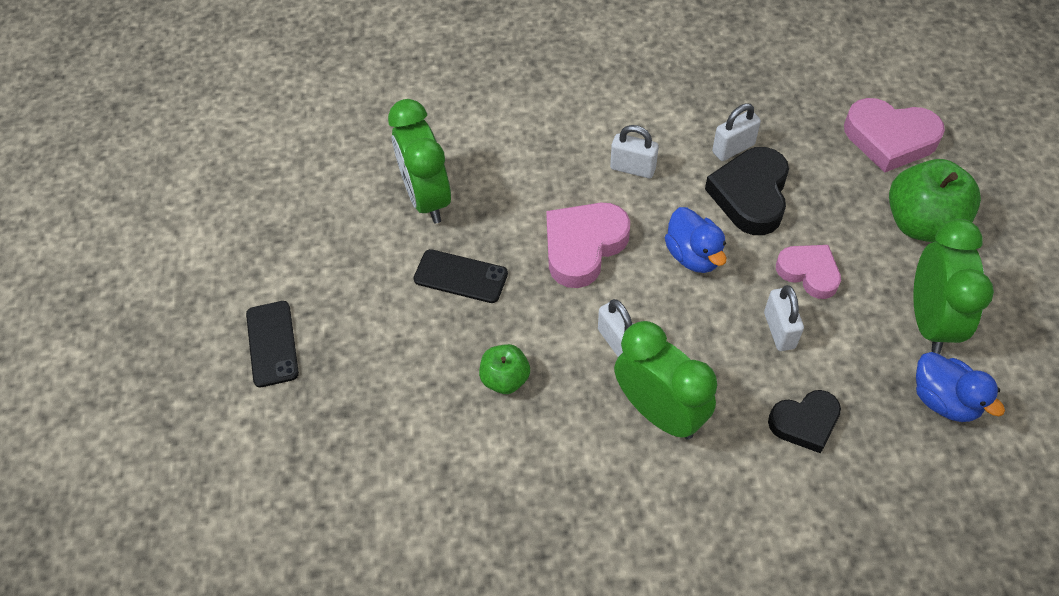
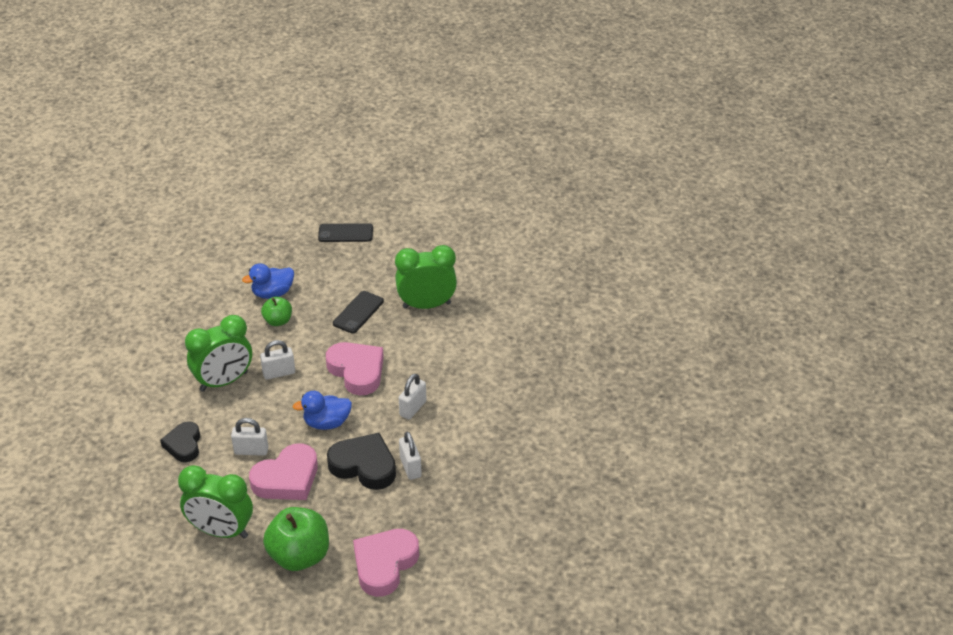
camera: 100 degrees right, 15 degrees down
pink heart [776,245,841,299] -> pink heart [249,443,318,500], size x1.54
blue duck [916,352,1005,422] -> blue duck moved to [242,263,294,299]

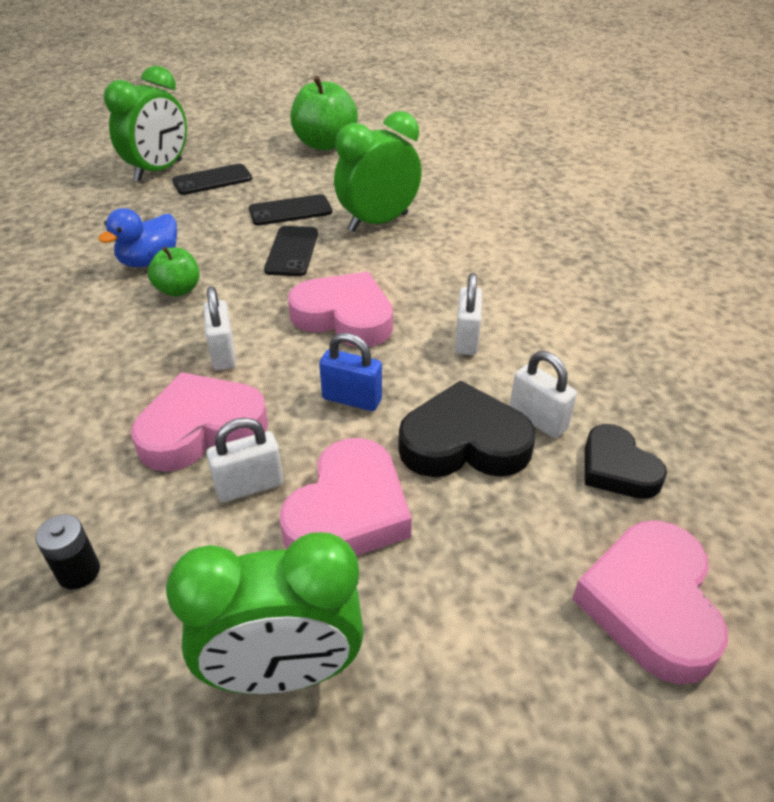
camera: 25 degrees left, 0 degrees up
black heart [160,421,200,462] -> black heart moved to [585,424,667,499]
green clock [185,315,252,391] -> green clock moved to [104,66,187,182]
white padlock [260,340,295,380] -> white padlock turned 60 degrees counterclockwise [204,286,236,370]
green apple [263,507,329,571] -> green apple moved to [290,76,358,151]
blue duck [293,391,352,430] -> blue padlock [319,333,382,411]
none -> black battery [35,514,100,589]
none -> pink heart [131,372,268,472]
none -> black phone [249,194,332,226]

